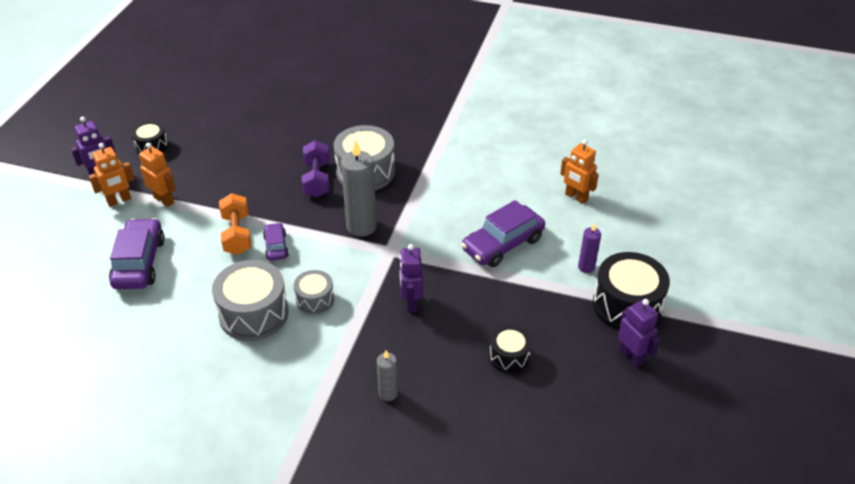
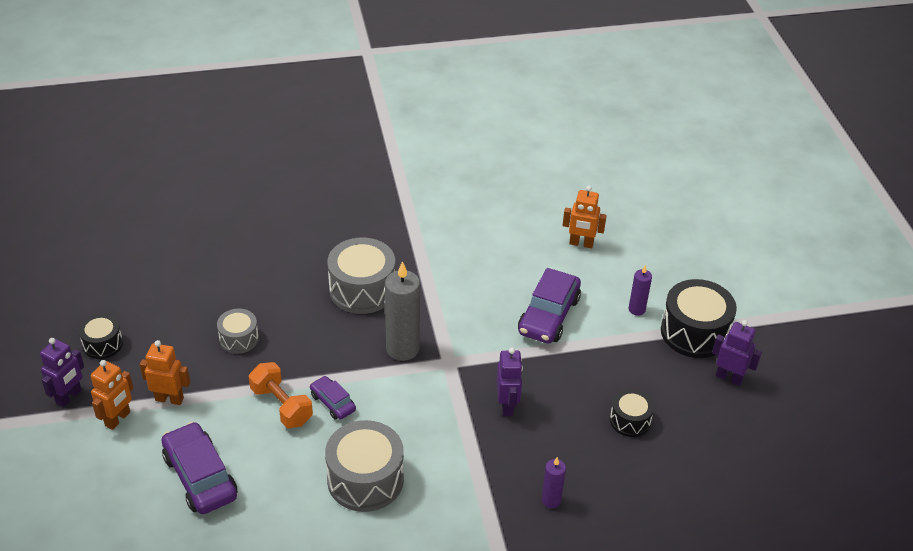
camera: 30 degrees left, 0 degrees up
grey drum [294,270,334,314] -> grey drum moved to [217,309,259,354]
purple dumbbell [302,141,329,198] -> none
grey candle [377,350,398,401] -> purple candle [541,457,566,508]
purple robot [400,244,423,312] -> purple robot turned 150 degrees counterclockwise [496,347,523,416]

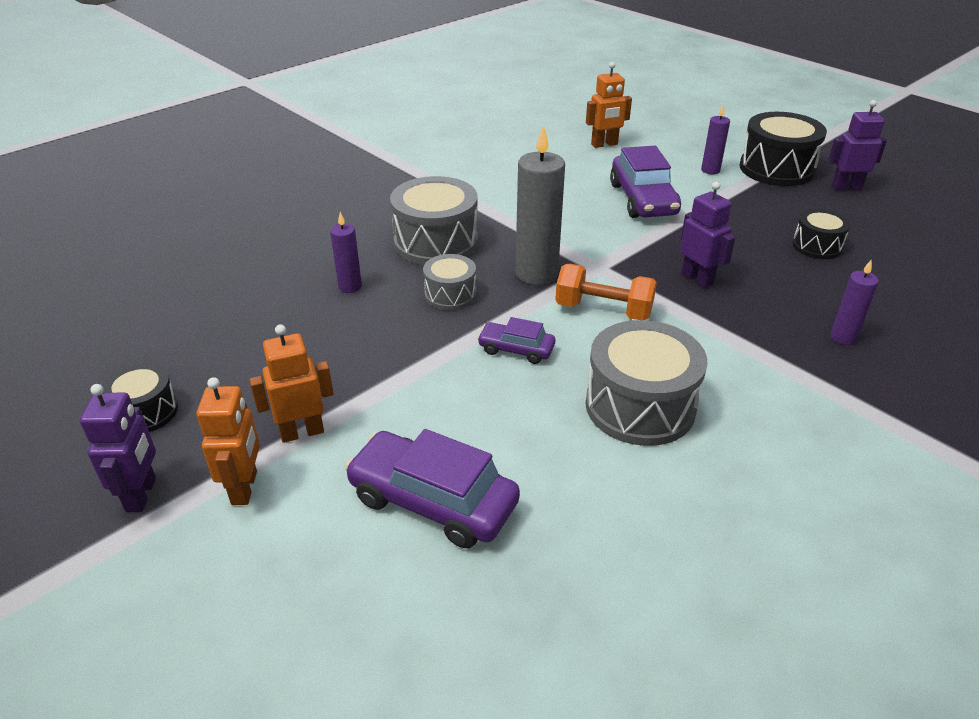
camera: 30 degrees left, 5 degrees down
grey drum [217,309,259,354] -> grey drum moved to [423,254,476,310]
orange dumbbell [249,362,313,428] -> orange dumbbell moved to [555,264,657,320]
none -> purple candle [330,212,362,293]

